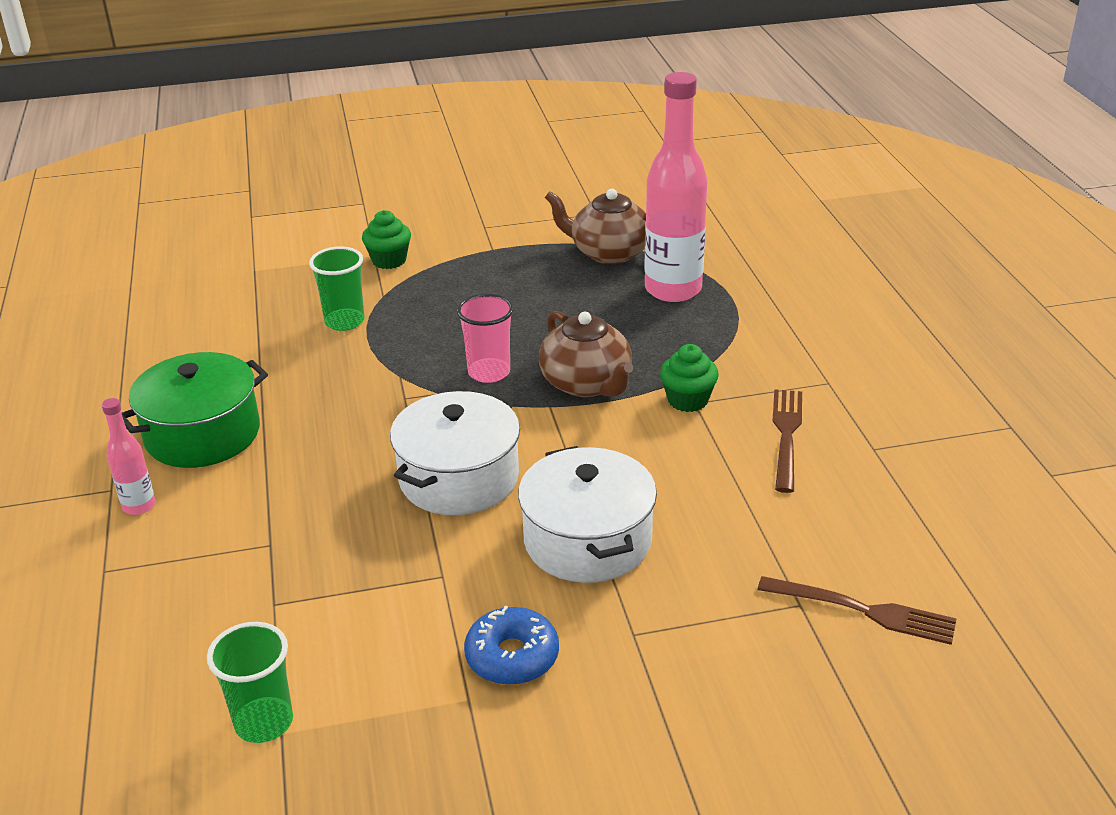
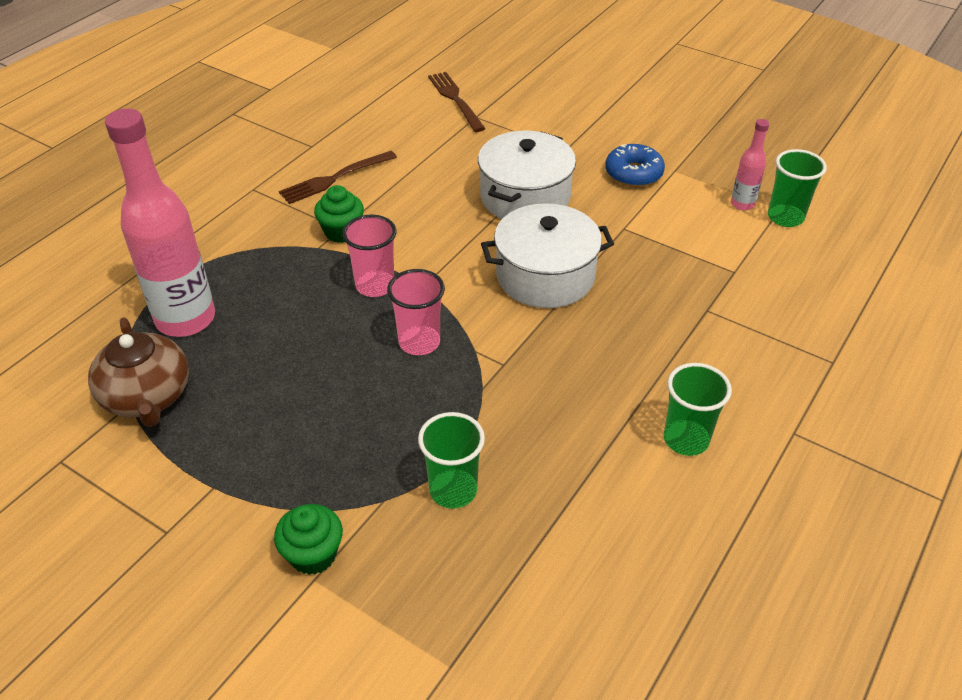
camera: 135 degrees left, 10 degrees up
pink bottle [101,398,155,515] -> pink bottle moved to [731,119,769,210]
green pot [122,352,268,468] -> green cup [664,363,732,456]
brown teapot [539,311,633,397] -> pink cup [342,214,396,297]

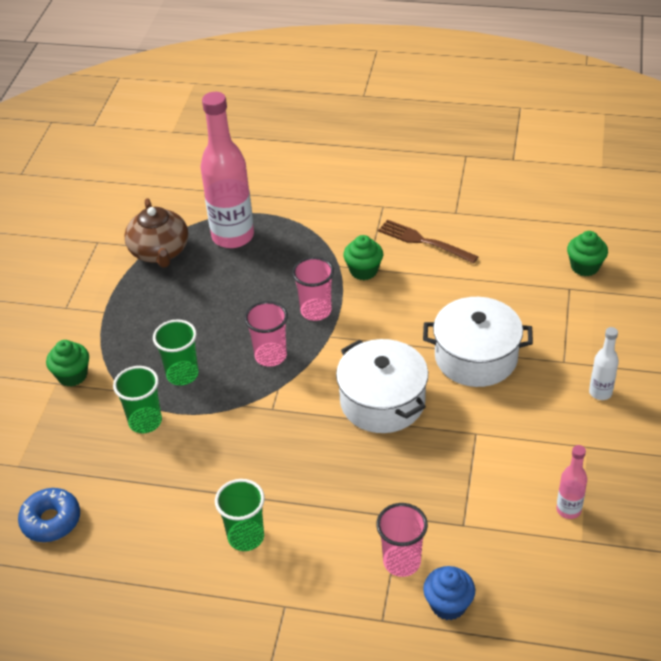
camera: 70 degrees right, 0 degrees up
brown teapot [88,318,189,427] -> brown teapot turned 60 degrees counterclockwise [124,198,188,268]
brown fork [428,72,486,132] -> green cupcake [567,231,608,276]
blue donut [605,144,665,187] -> blue donut moved to [18,488,80,542]
green cup [768,149,827,227] -> green cup moved to [153,319,199,385]
none -> pink cup [376,503,428,577]
none -> blue cupcake [423,566,475,620]
none -> white bottle [589,327,619,400]

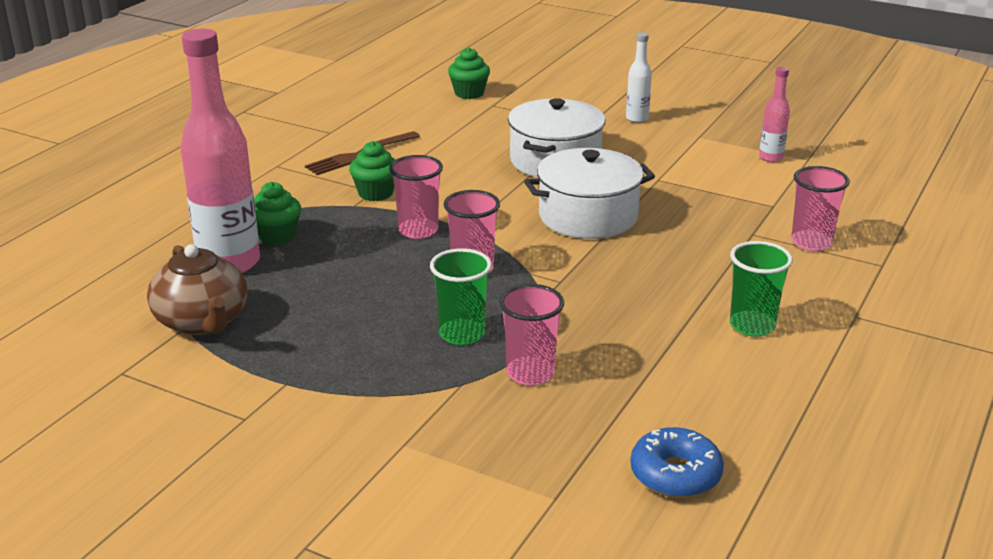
camera: 75 degrees left, 15 degrees down
green cupcake [46,340,89,387] -> green cupcake moved to [254,182,301,245]
green cup [113,366,162,433] -> pink cup [499,284,564,385]
brown teapot [124,198,188,268] -> brown teapot turned 60 degrees clockwise [147,244,247,335]
blue cupcake [423,566,475,620] -> none

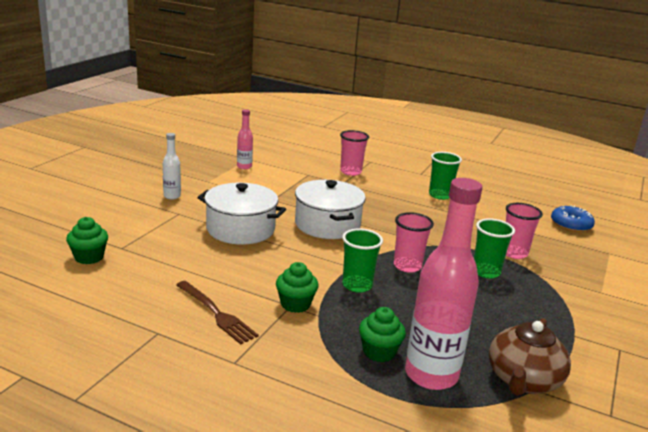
camera: 95 degrees left, 5 degrees down
brown teapot [147,244,247,335] -> brown teapot turned 150 degrees clockwise [489,318,571,396]
pink cup [389,155,443,239] -> green cup [342,228,383,293]

